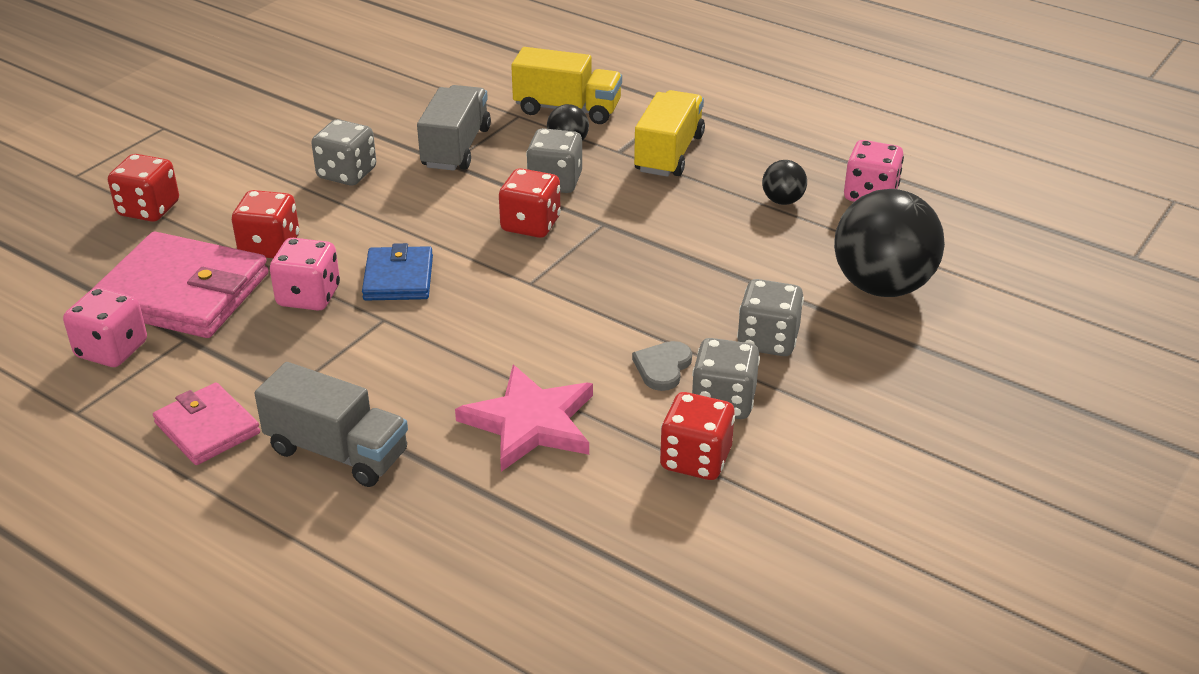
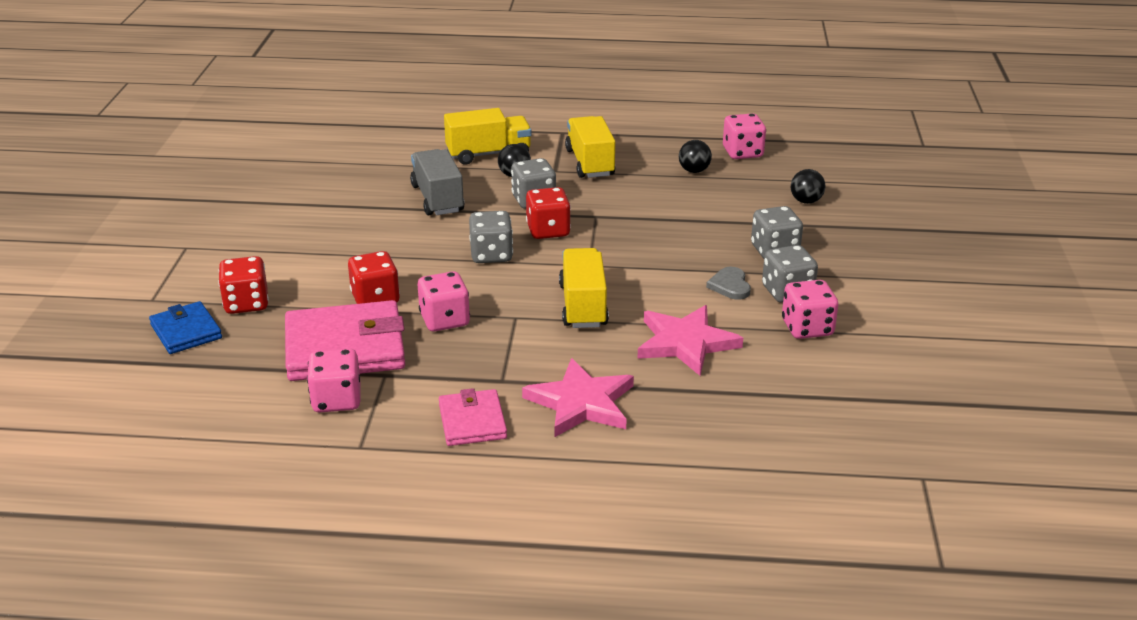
camera: 30 degrees left, 5 degrees down
pink wallet [153,382,260,465] -> pink wallet turned 60 degrees clockwise [439,388,507,446]
grey truck [254,362,408,487] -> pink star [522,358,634,437]
grey dice [311,119,376,186] -> grey dice moved to [469,211,513,263]
blue wallet [362,243,433,301] -> blue wallet moved to [149,301,222,354]
red dice [660,392,735,480] -> pink dice [782,280,838,339]
black ball [834,189,945,297] -> black ball [791,169,826,204], size x0.46
none -> yellow truck [559,248,609,328]

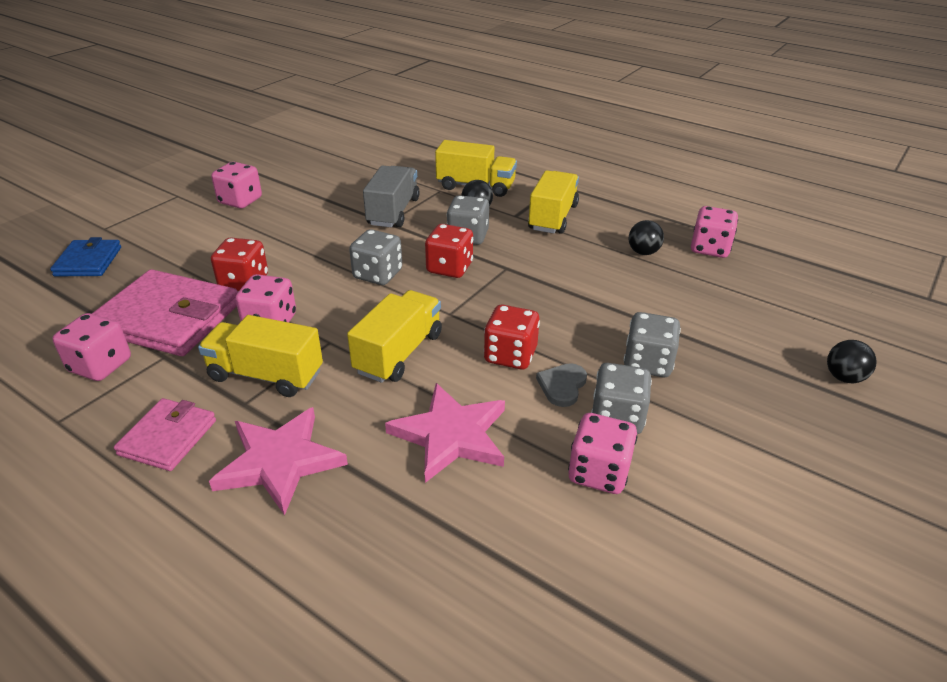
camera: 30 degrees right, 5 degrees up
red dice [218,256,269,314] -> red dice moved to [484,305,540,369]
black ball [791,169,826,204] -> black ball moved to [827,340,877,383]
none -> yellow truck [198,315,323,397]
none -> pink dice [211,162,262,208]

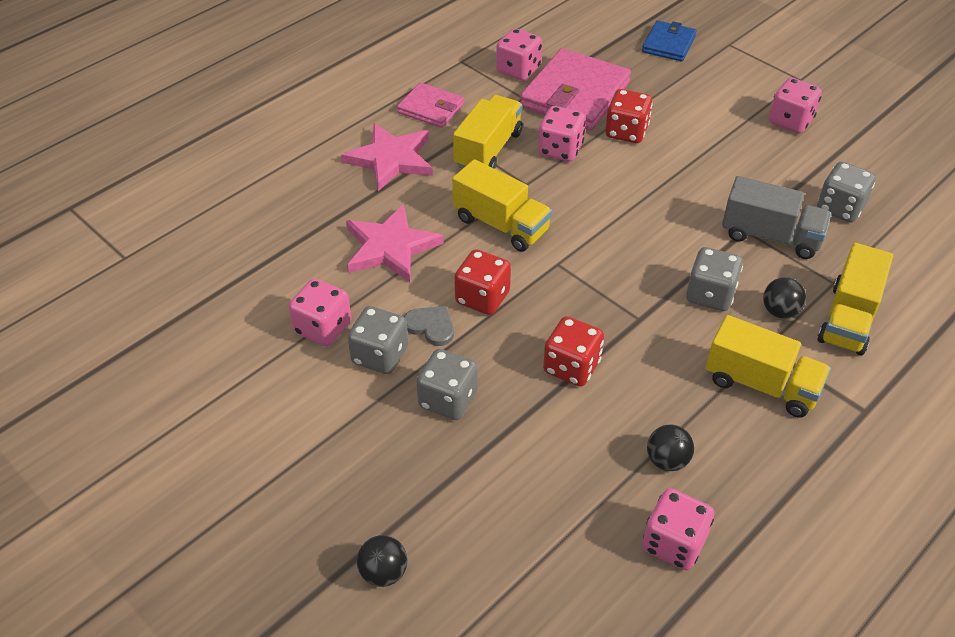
camera: 100 degrees right, 10 degrees up
blue wallet [50,237,121,276] -> blue wallet turned 75 degrees counterclockwise [642,20,697,61]
grey dice [349,229,402,285] -> grey dice moved to [817,162,876,223]
red dice [425,224,473,278] -> red dice moved to [543,316,604,387]

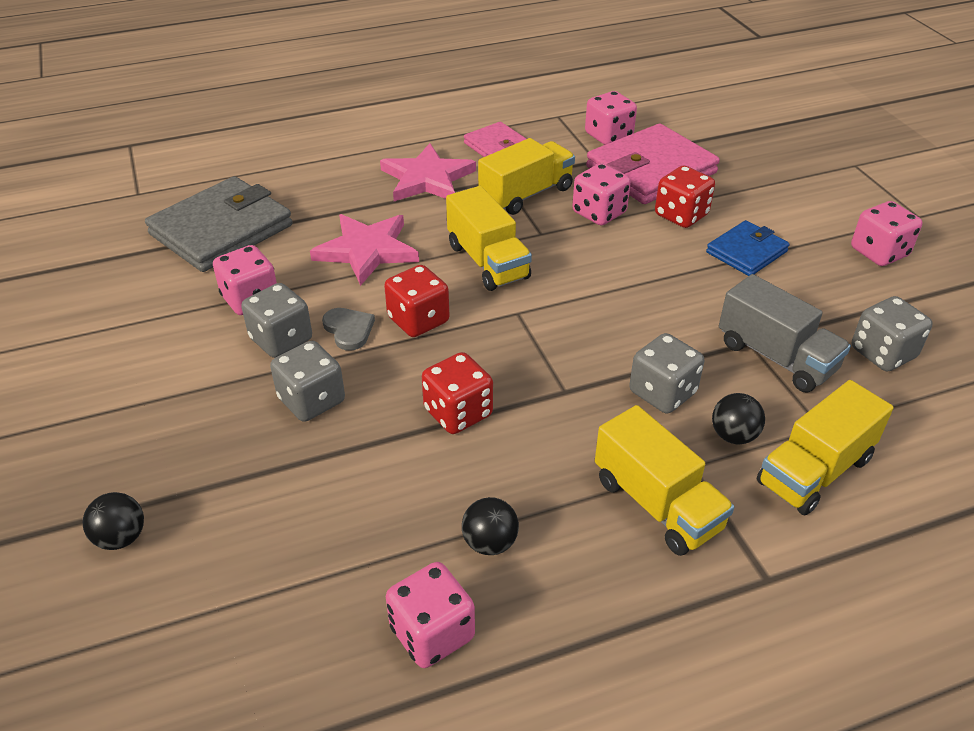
camera: 25 degrees right, 5 degrees down
blue wallet [642,20,697,61] -> blue wallet moved to [706,220,790,276]
none -> grey wallet [145,176,292,272]

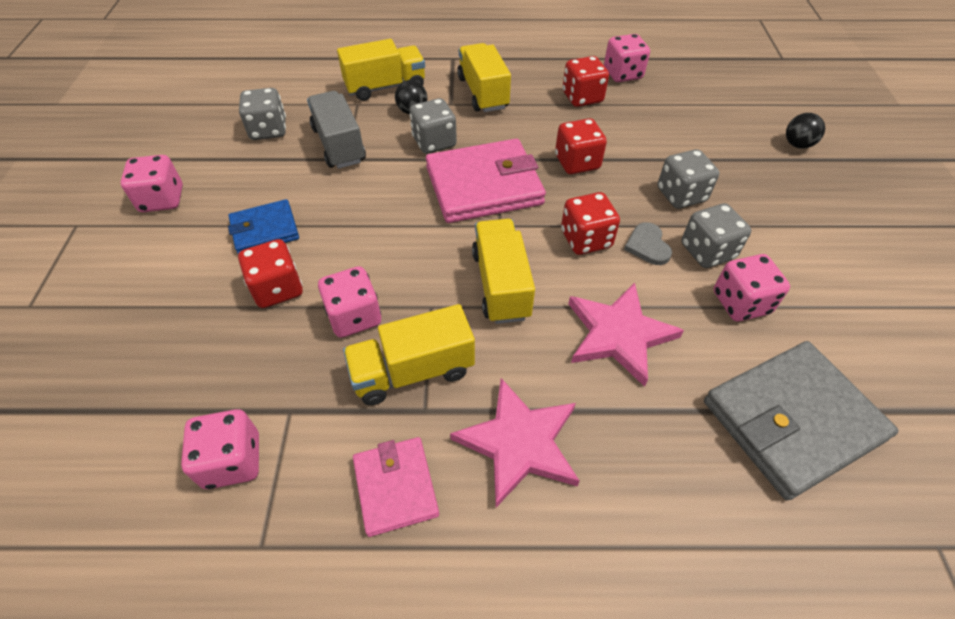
camera: 160 degrees left, 10 degrees up
black ball [462,497,519,555] -> red dice [563,56,609,107]
pink wallet [586,124,720,204] -> pink wallet moved to [426,139,546,223]

